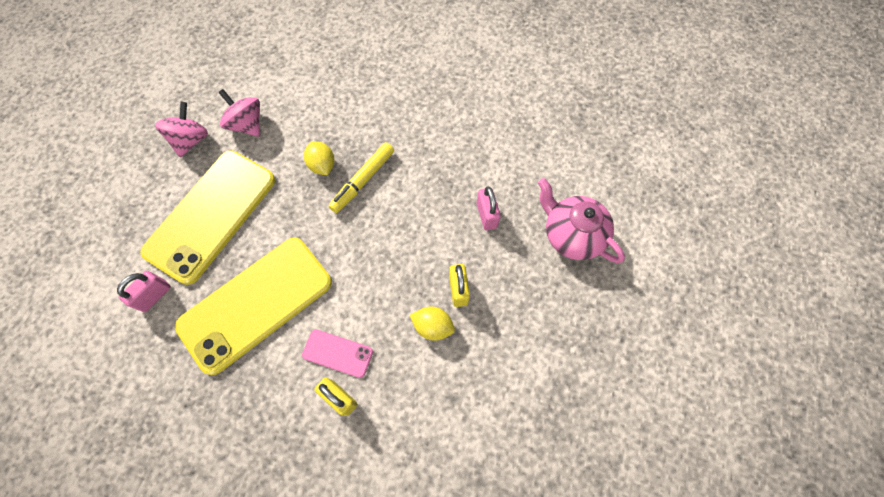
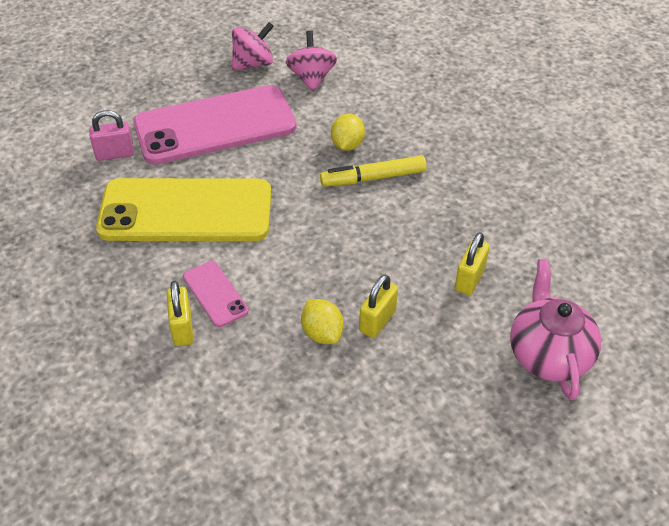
camera: 40 degrees right, 20 degrees down
yellow phone [140,151,275,285] -> pink phone [133,85,297,165]
pink padlock [477,186,501,230] -> yellow padlock [455,232,490,295]

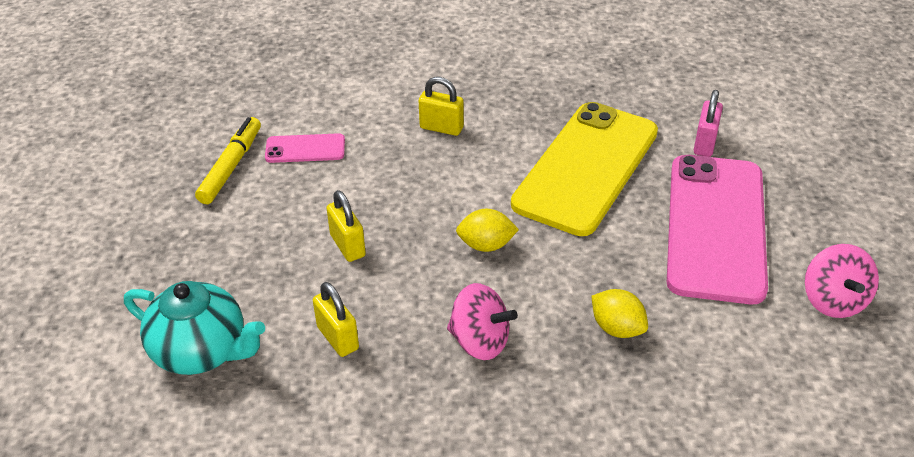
camera: 120 degrees right, 5 degrees down
pink phone [183,261,249,327] -> pink phone moved to [265,133,345,163]
pink spinning top [285,31,337,92] -> pink spinning top moved to [447,283,518,360]
yellow lemon [301,299,344,344] -> yellow lemon moved to [456,209,519,252]
yellow marker [320,155,427,187] -> yellow marker moved to [195,117,261,204]
pink teapot [510,259,601,400] -> turquoise teapot [124,281,265,375]

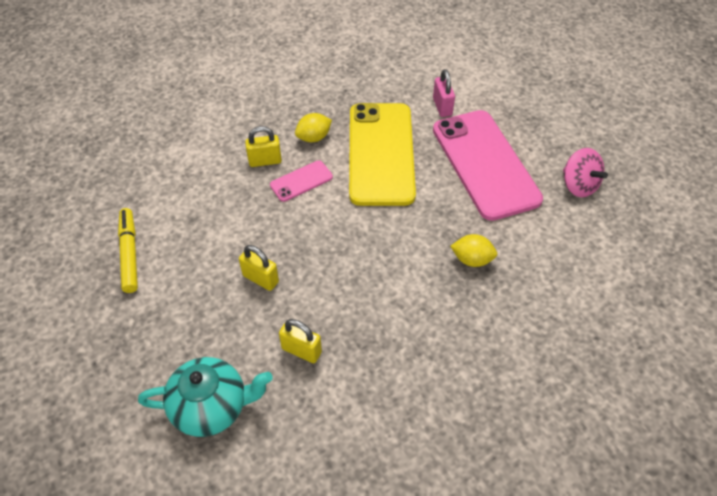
camera: 30 degrees left, 10 degrees up
pink phone [265,133,345,163] -> pink phone moved to [270,160,333,202]
pink spinning top [447,283,518,360] -> none
yellow lemon [456,209,519,252] -> yellow lemon moved to [295,113,332,142]

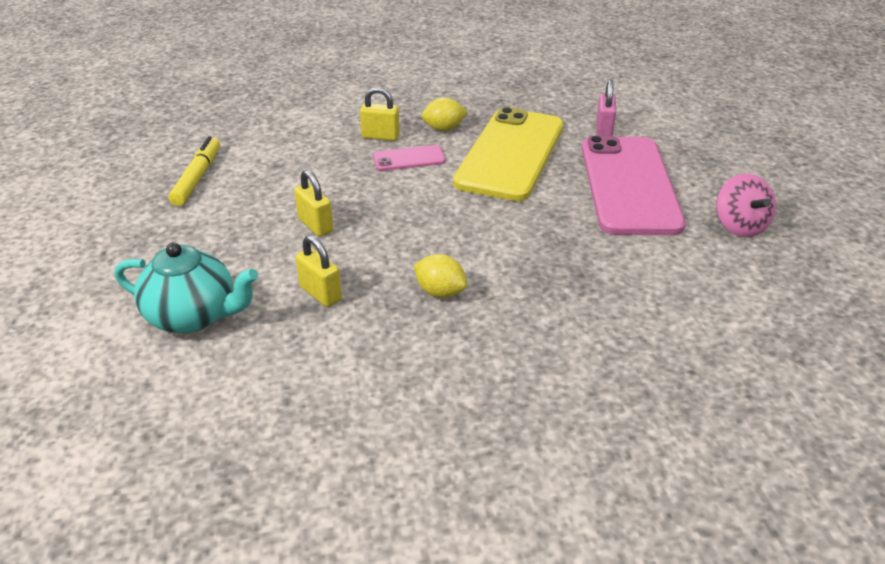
camera: 20 degrees right, 15 degrees down
yellow lemon [450,234,497,267] -> yellow lemon moved to [414,254,467,298]

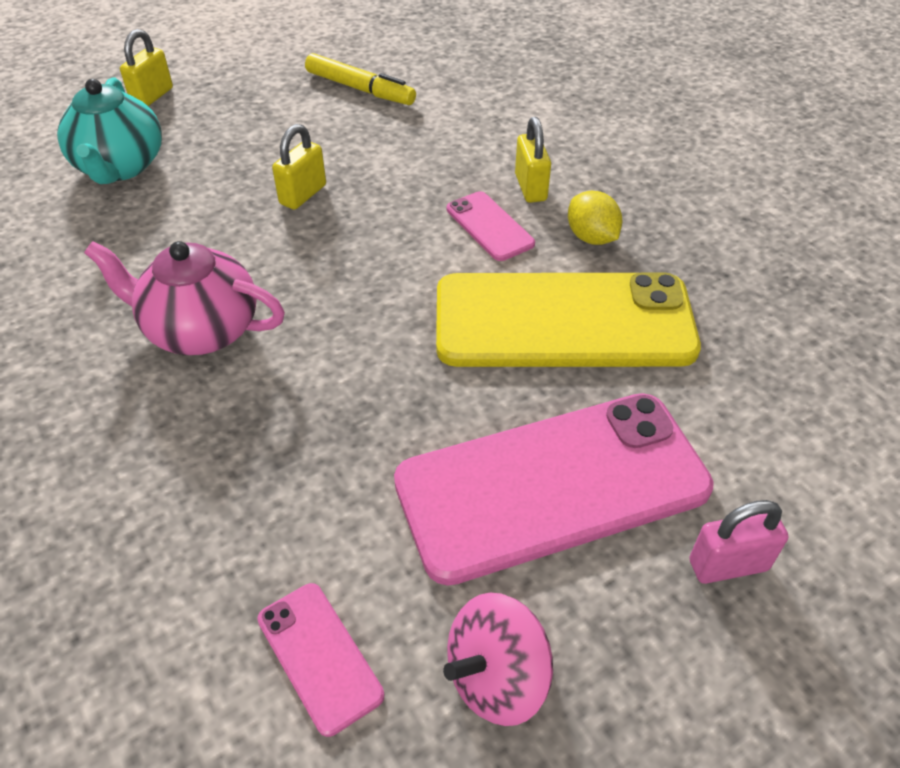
camera: 70 degrees right, 10 degrees up
yellow marker [168,136,220,206] -> yellow marker turned 45 degrees clockwise [305,53,416,105]
yellow padlock [295,235,342,307] -> yellow padlock moved to [120,29,173,106]
yellow lemon [414,254,467,298] -> pink teapot [84,241,285,355]
pink padlock [596,80,616,136] -> pink padlock moved to [689,500,788,584]
none -> pink phone [257,583,384,737]

